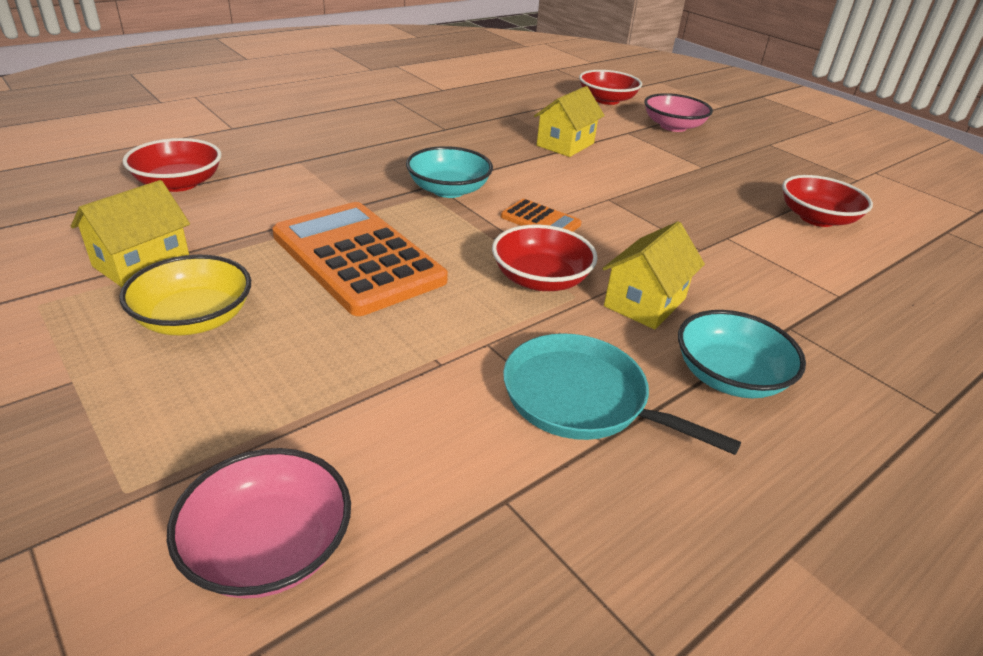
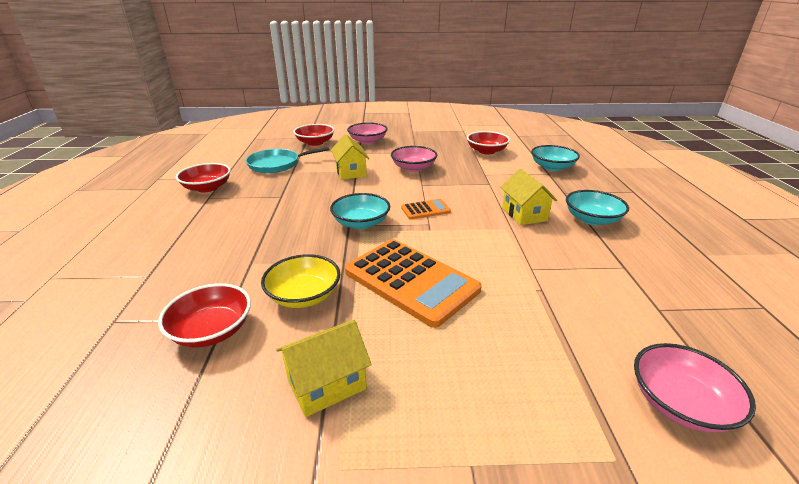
camera: 50 degrees left, 5 degrees down
yellow house [71,180,190,287] -> yellow house turned 75 degrees clockwise [276,320,372,417]
yellow bowl [119,255,251,335] -> yellow bowl moved to [261,254,340,308]
orange calculator [272,202,448,316] -> orange calculator turned 135 degrees counterclockwise [345,239,482,328]
red bowl [492,225,598,291] -> red bowl moved to [176,163,231,192]
turquoise pan [503,333,741,455] -> turquoise pan moved to [246,147,330,173]
none -> pink bowl [391,146,437,172]
none -> turquoise bowl [531,145,580,171]

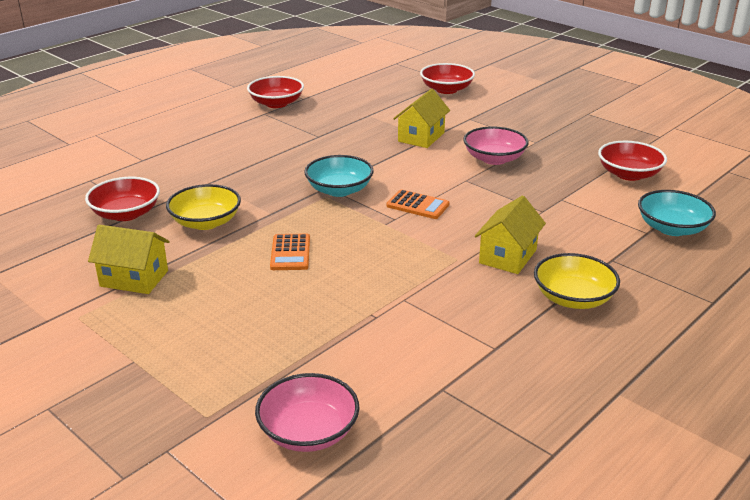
camera: 45 degrees right, 0 degrees up
turquoise pan [246,147,330,173] -> none
orange calculator [345,239,482,328] -> orange calculator [270,233,310,270], size x0.47
pink bowl [347,123,388,144] -> none
turquoise bowl [566,190,629,225] -> yellow bowl [534,253,620,309]

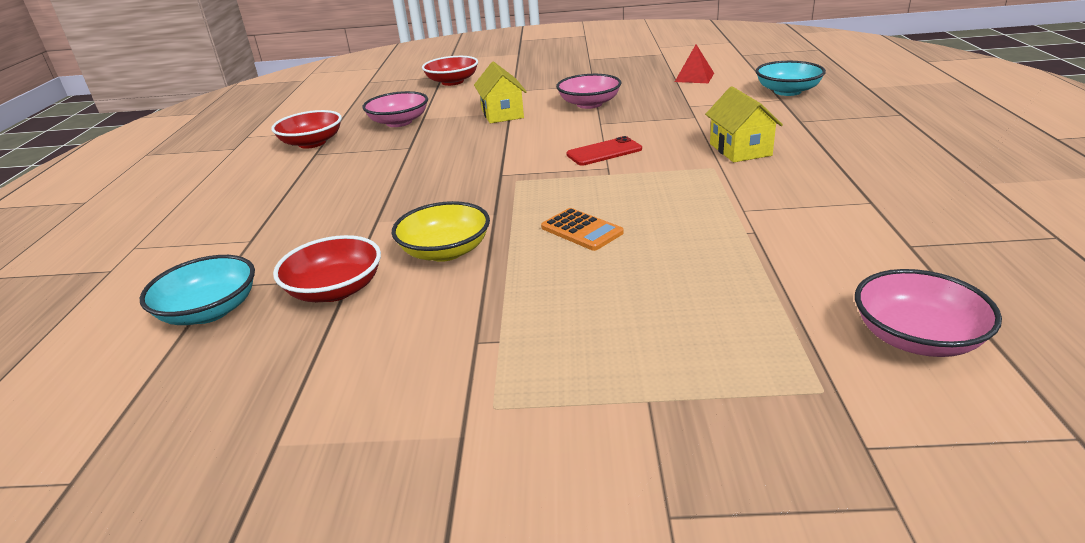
camera: 40 degrees left, 0 degrees up
yellow house [88,225,169,294] -> none
turquoise bowl [304,155,374,197] -> turquoise bowl moved to [140,255,255,325]
orange calculator [386,189,449,219] -> red phone [566,136,642,165]
yellow bowl [534,253,620,309] -> none
red bowl [598,141,667,181] -> red pyramid [675,44,714,83]
none -> pink bowl [362,91,428,127]

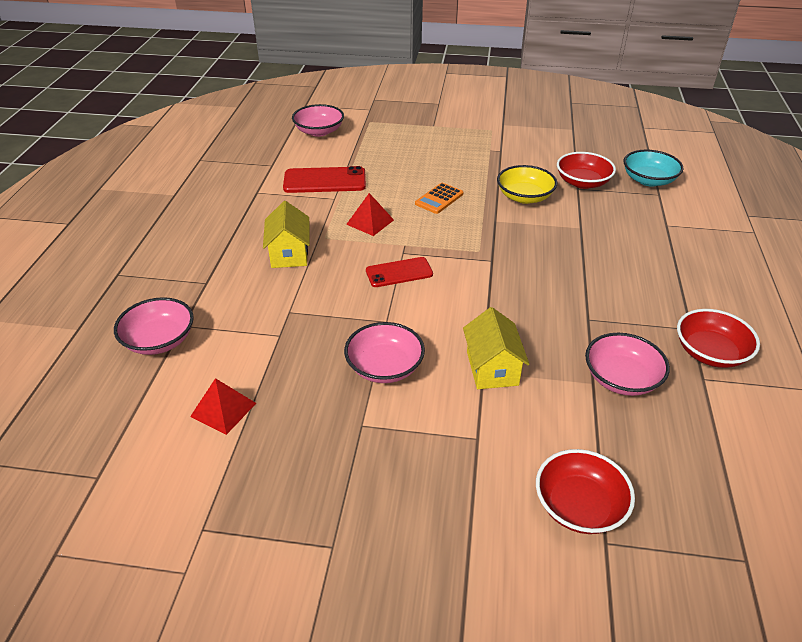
camera: 175 degrees left, 10 degrees up
orange calculator [541,208,624,251] -> orange calculator turned 105 degrees counterclockwise [415,183,463,214]
turquoise bowl [756,61,826,96] -> pink bowl [114,297,194,355]
none -> red phone [283,166,366,193]
none -> red pyramid [346,193,394,236]

